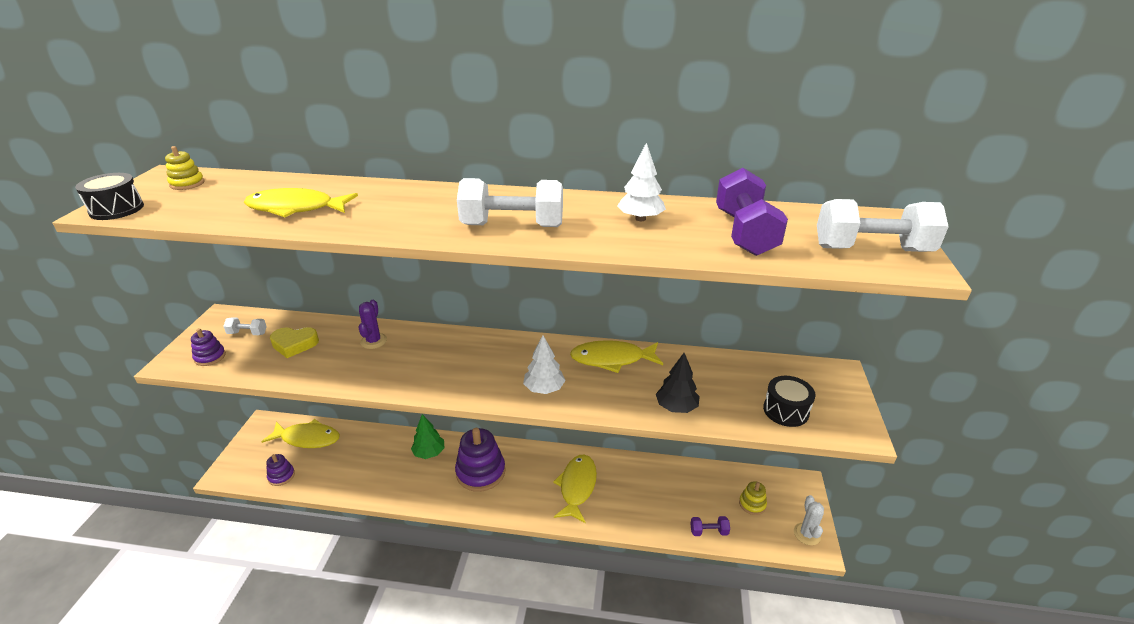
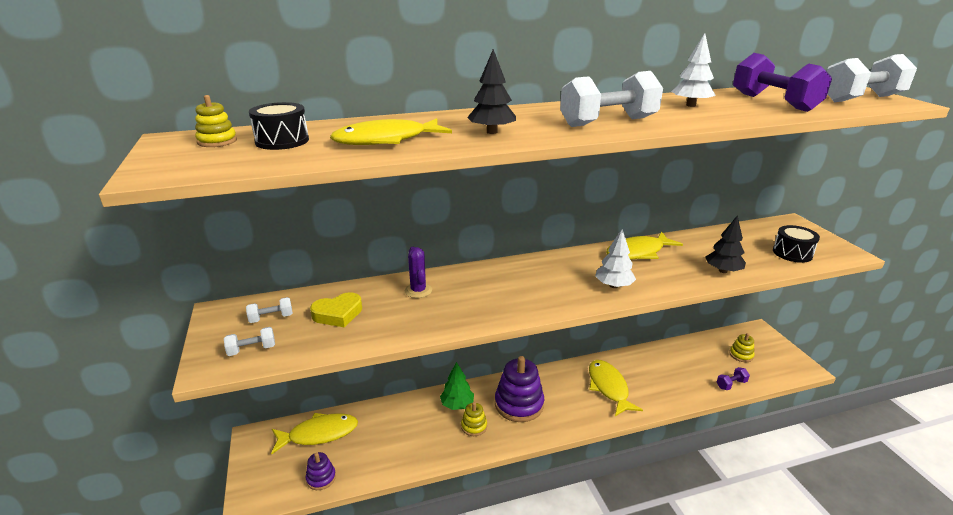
camera: 25 degrees left, 5 degrees down
black drum [75,173,144,220] -> black drum moved to [249,102,309,150]
purple stacking toy [191,328,226,366] -> white dumbbell [224,327,275,356]
white cactus [794,495,824,545] -> none
none -> yellow stacking toy [461,402,487,436]
none -> black tree [467,49,516,134]

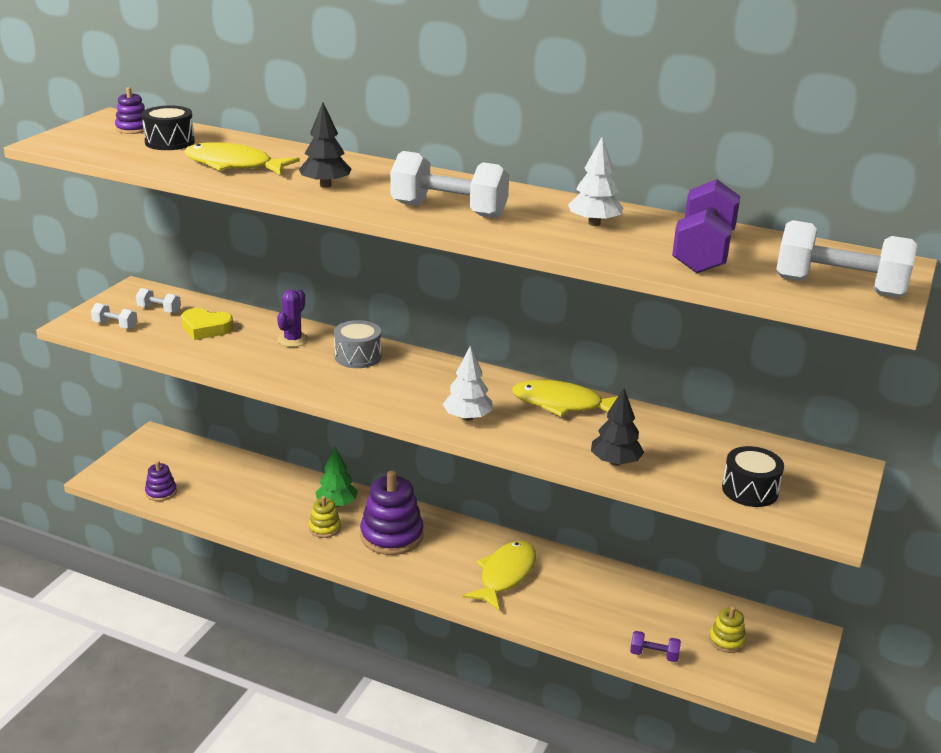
camera: 40 degrees right, 0 degrees up
yellow stacking toy [195,95,237,147] -> purple stacking toy [115,87,145,134]
yellow fish [271,413,358,454] -> none
none -> grey drum [334,320,381,368]

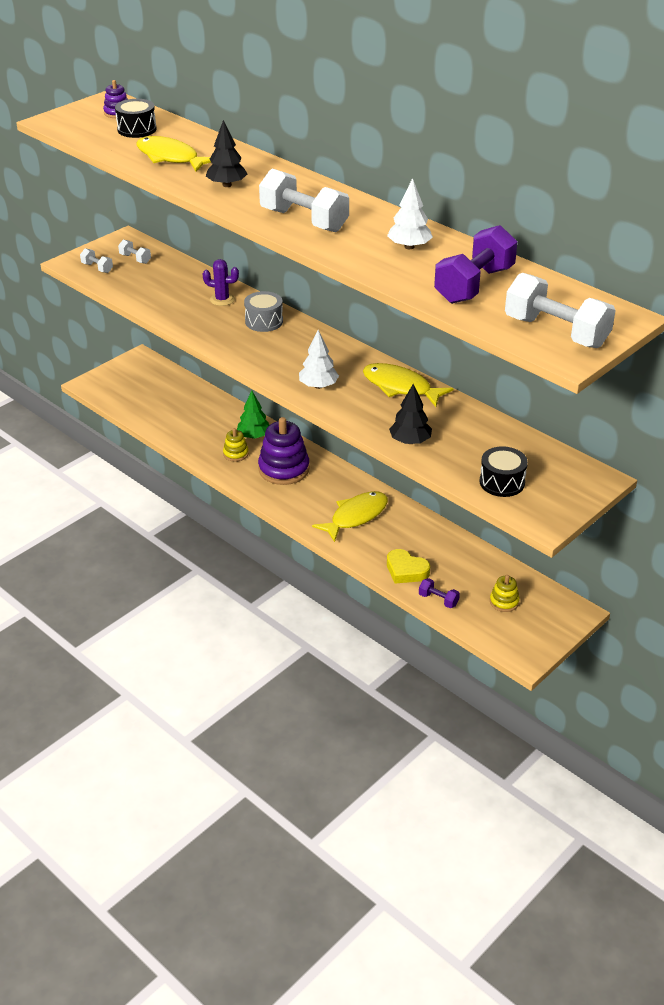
camera: 20 degrees right, 10 degrees up
purple stacking toy [145,461,177,501] -> none
yellow heart [181,308,234,340] -> yellow heart moved to [387,549,430,584]
purple cactus [277,289,309,347] -> purple cactus turned 60 degrees clockwise [203,259,239,306]

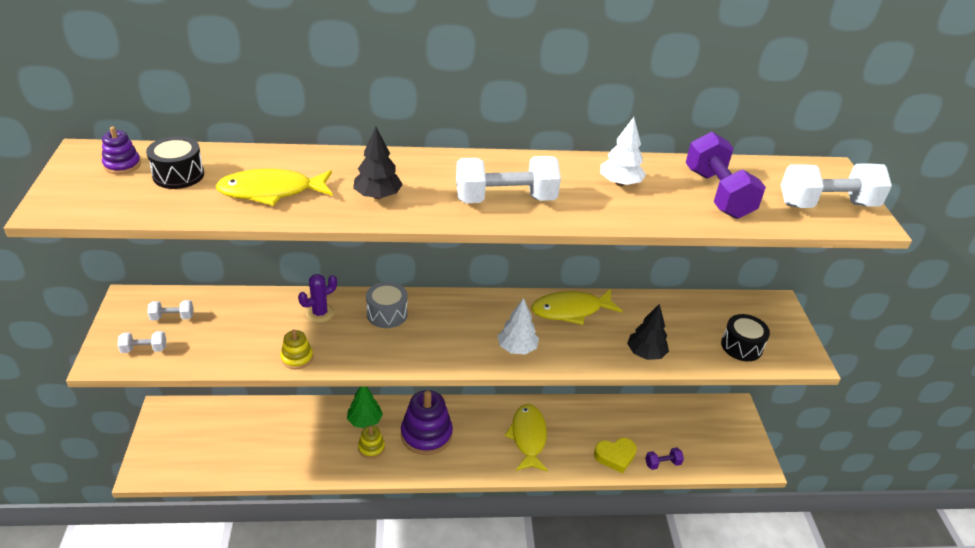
camera: 50 degrees left, 0 degrees up
yellow stacking toy [490,575,520,612] -> yellow stacking toy moved to [281,329,313,369]

